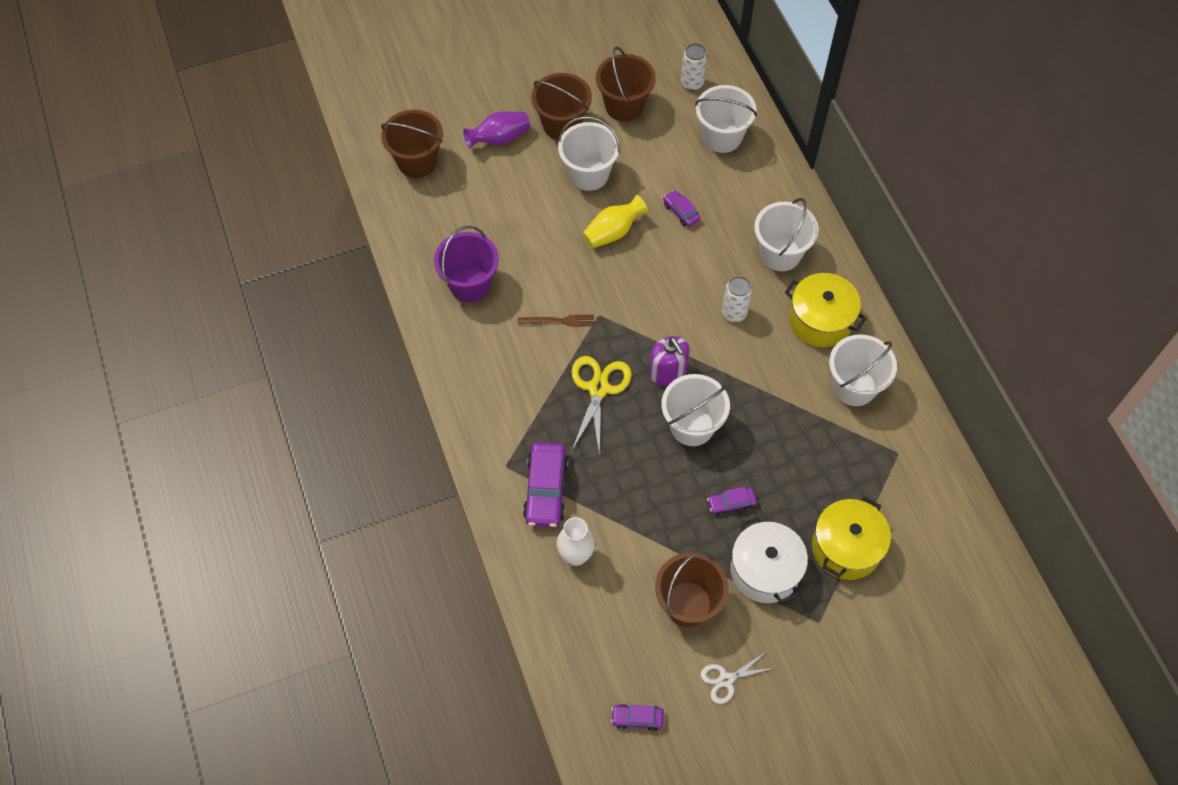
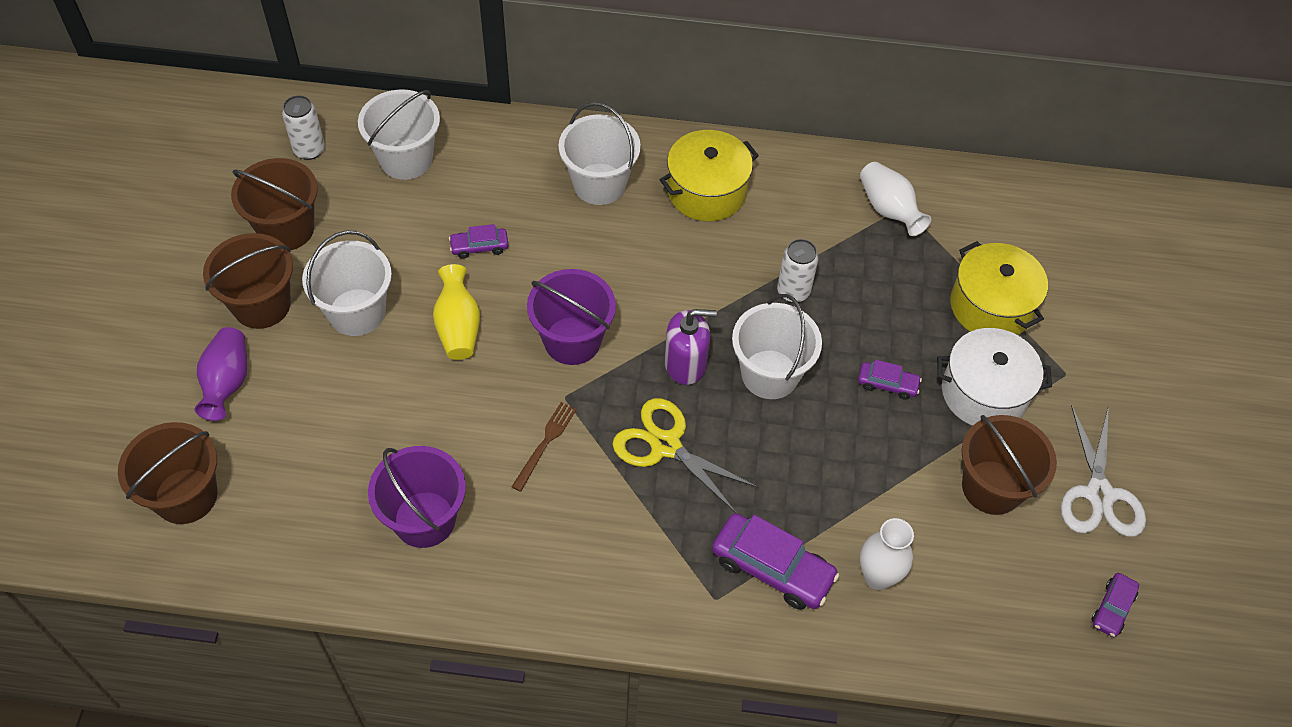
camera: 65 degrees left, 5 degrees down
white scissors [700,652,774,704] -> white scissors [1061,404,1146,537], size x1.65
purple car [707,487,757,516] -> purple car turned 90 degrees counterclockwise [858,360,922,400]
white can [722,276,752,322] -> white can moved to [777,239,819,303]
white bucket [829,334,897,406] -> none
none -> purple bucket [527,269,616,365]
none -> white vase [860,162,931,236]

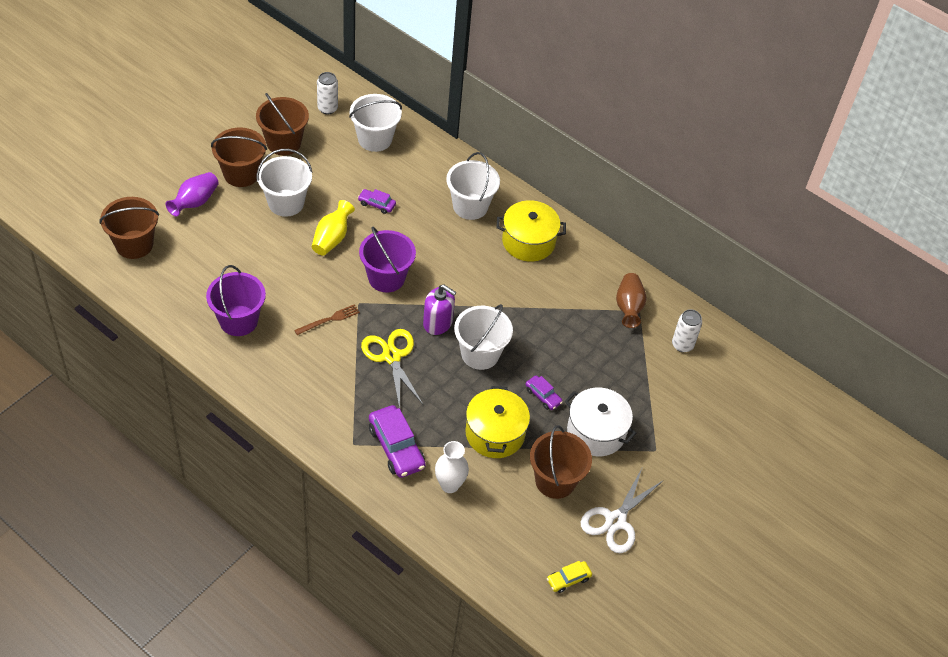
camera: 30 degrees right, 5 degrees down
white can [777,239,819,303] -> white can moved to [672,309,702,352]
white vase [860,162,931,236] -> brown vase [616,273,647,328]
yellow pot [950,241,1048,335] -> yellow pot moved to [465,386,530,458]
purple car [1092,573,1139,637] -> yellow car [547,561,592,593]

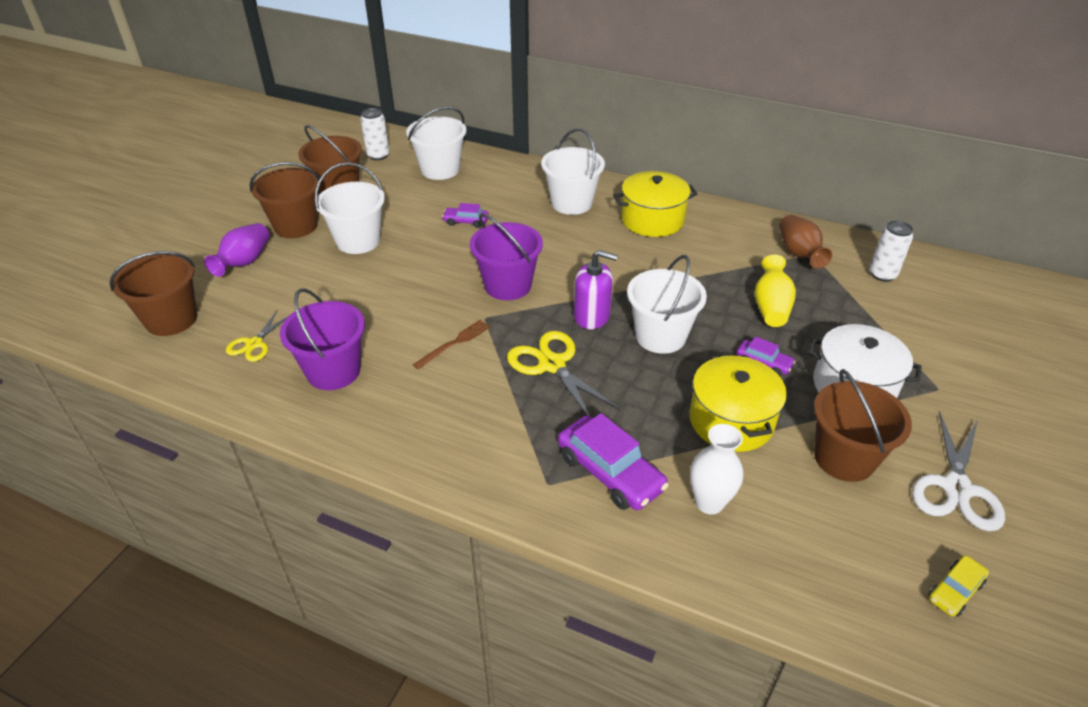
camera: 10 degrees left, 10 degrees down
yellow vase [312,200,355,255] -> yellow vase moved to [754,254,796,327]
none -> yellow scissors [226,311,290,362]

